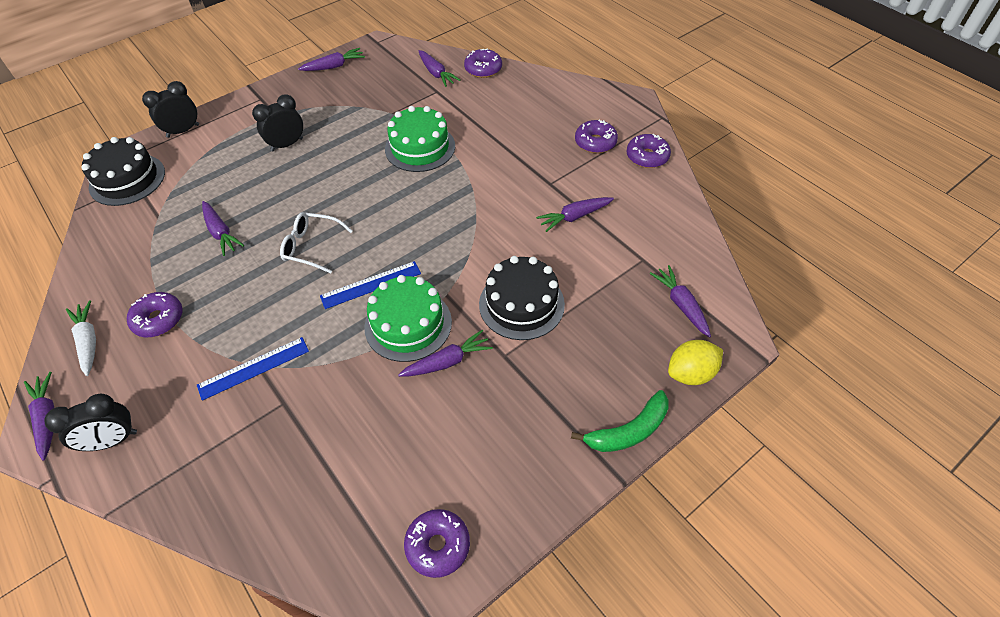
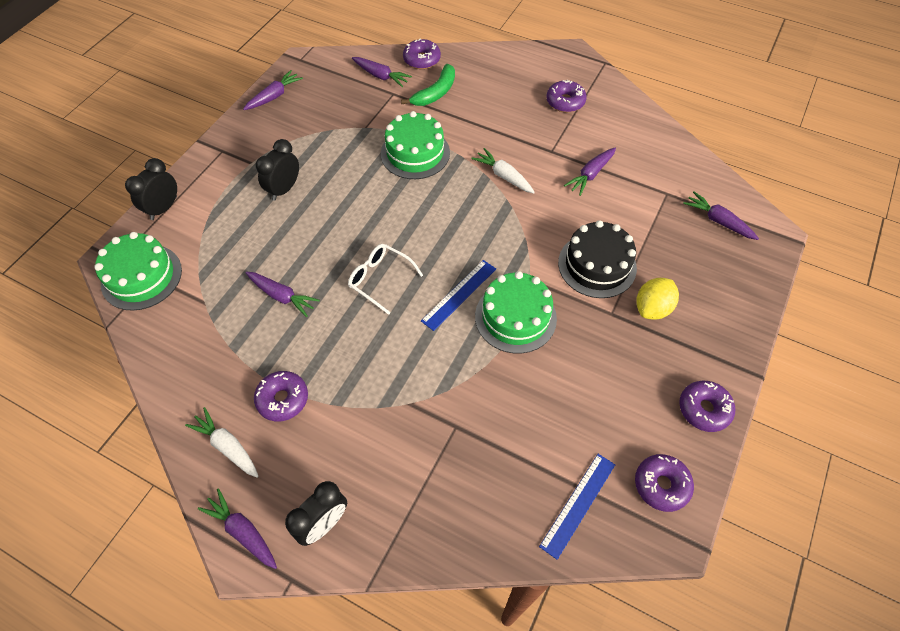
camera: 25 degrees left, 5 degrees up
black cake [81,137,165,206] -> green cake [94,232,182,311]
blue ruler [197,337,309,401] -> blue ruler moved to [539,454,615,560]
white glasses [280,212,352,273] -> white glasses turned 45 degrees clockwise [348,244,423,315]
purple carrot [398,330,493,377] -> none
green banana [571,390,669,452] -> green banana moved to [401,64,455,106]
purple donut [627,134,671,168] -> purple donut moved to [679,381,735,432]
yellow lemon [668,340,723,385] -> yellow lemon moved to [636,278,679,320]
none -> white carrot [471,148,535,194]

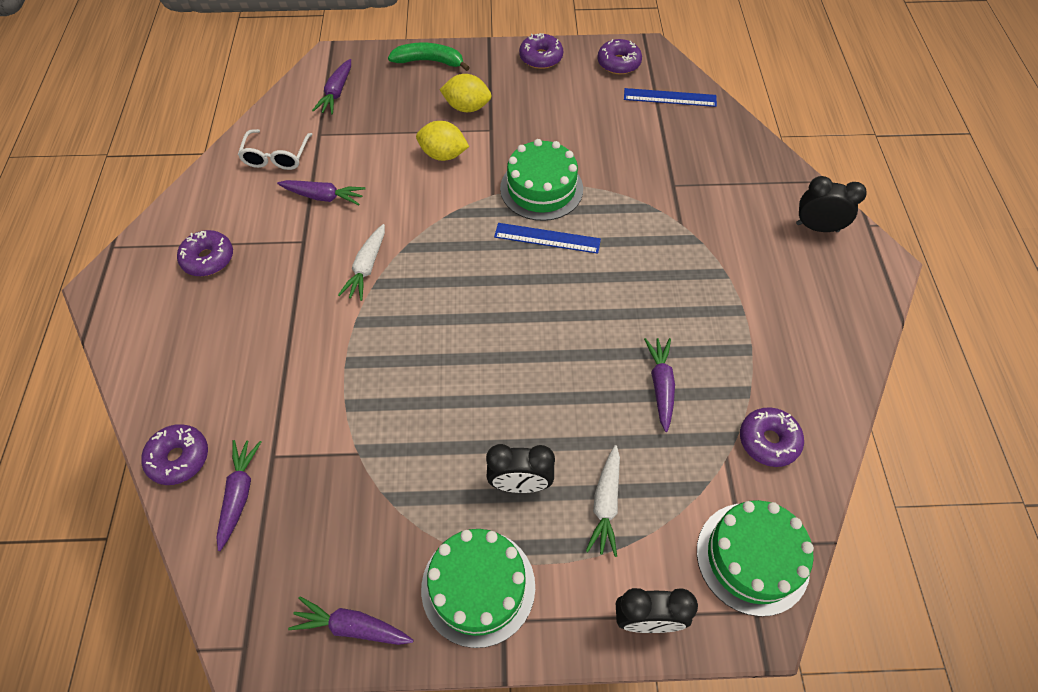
camera: 120 degrees left, 0 degrees up
white carrot [185,407,259,478] -> white carrot moved to [586,445,620,557]
purple carrot [198,488,277,569] -> none
purple donut [254,371,308,421] -> purple donut moved to [740,407,804,467]
white glasses [348,244,423,315] -> white glasses moved to [238,129,313,170]
green cake [381,111,450,179] -> green cake moved to [421,529,535,648]
green banana [401,64,455,106] -> green banana moved to [388,43,470,71]
black cake [558,220,637,298] -> yellow lemon [416,121,469,161]

